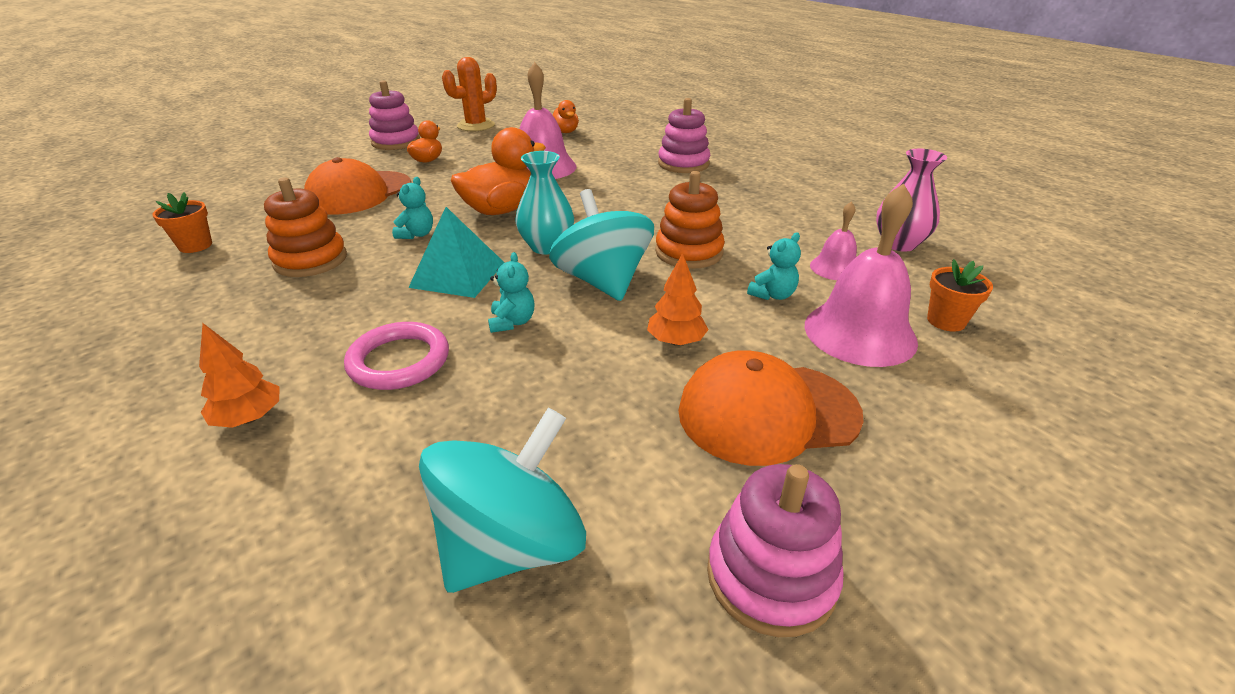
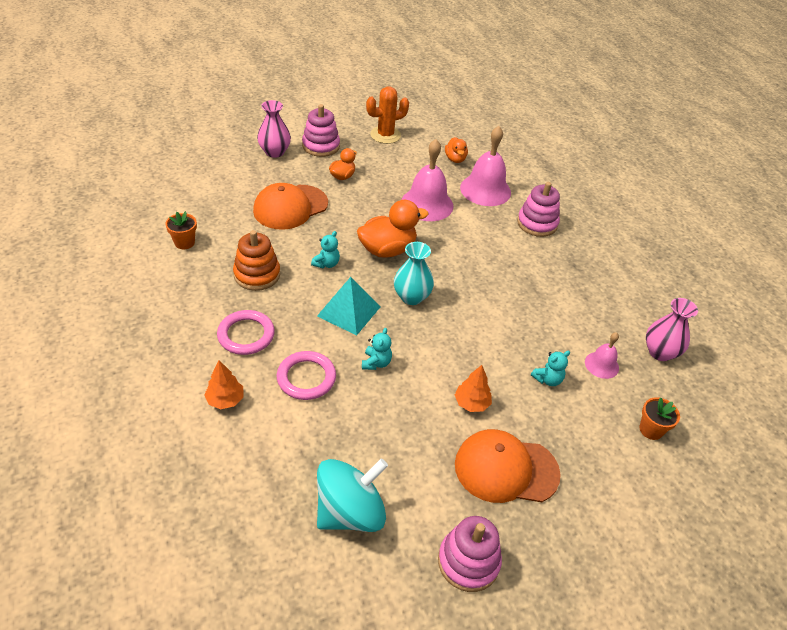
camera: 10 degrees right, 10 degrees up
turquoise spinning top [549,189,654,301] -> none
orange stacking toy [655,171,725,269] -> none
pink bell [805,183,918,367] -> pink bell moved to [460,126,511,206]
none -> pink ring [217,310,275,355]
none -> pink vase [257,100,291,158]

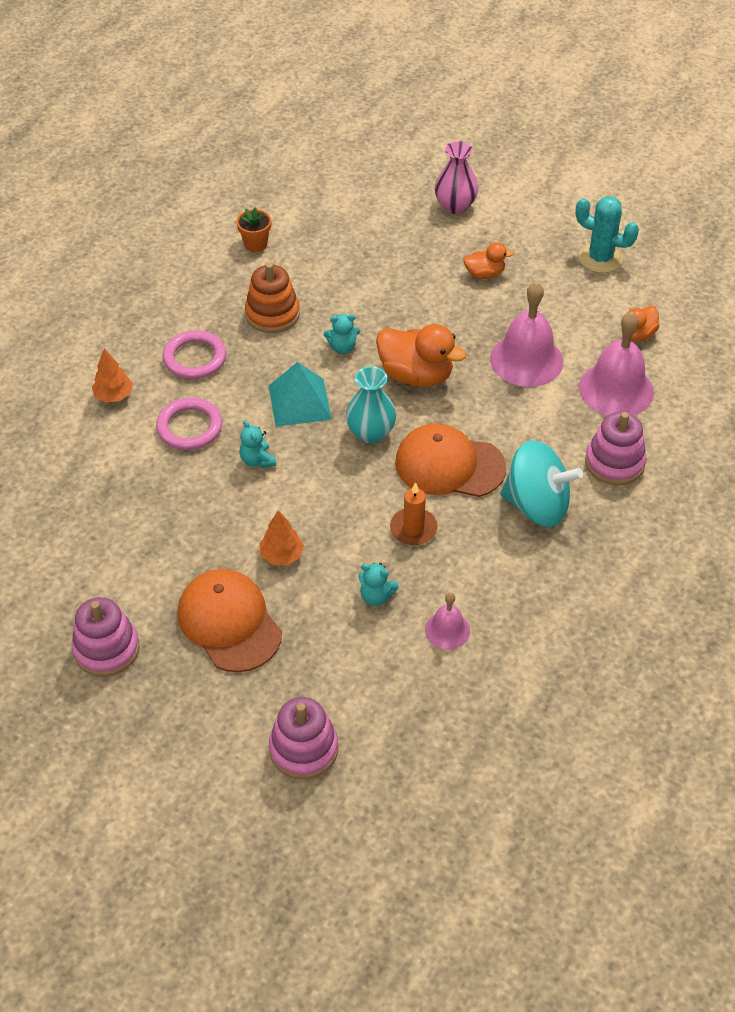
camera: 55 degrees right, 5 degrees up
orange cap [253,183,328,230] -> orange cap moved to [395,423,506,497]
pink stacking toy [302,104,340,157] -> pink stacking toy moved to [269,697,338,779]
turquoise spinning top [317,459,388,532] -> turquoise spinning top moved to [500,440,583,527]
turquoise teddy bear [362,328,392,370] -> turquoise teddy bear turned 90 degrees clockwise [240,420,276,468]
orange cactus [366,86,409,144] -> turquoise cactus [575,196,639,273]
orange flower pot [640,397,680,440] -> none
pink vase [646,298,698,361] -> none
none -> orange candle [390,482,438,545]

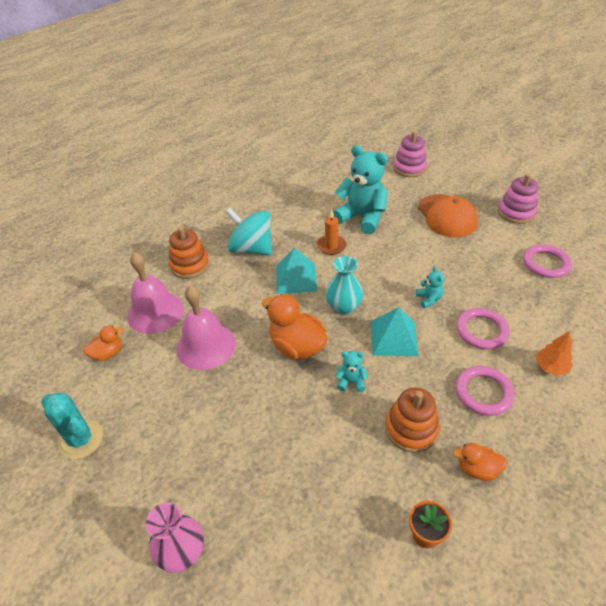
camera: 165 degrees left, 5 degrees down
orange tree [259,510,304,565] -> none
turquoise teddy bear [359,563,399,606] -> turquoise teddy bear [333,145,388,234], size x2.30
orange cap [395,423,506,497] -> turquoise pyramid [276,247,317,294]
pink bell [425,593,470,649] -> none
orange duck [463,242,514,279] -> orange duck moved to [453,443,507,481]
pink stacking toy [585,412,646,485] -> orange stacking toy [169,227,209,279]
none -> pink ring [523,244,572,278]

